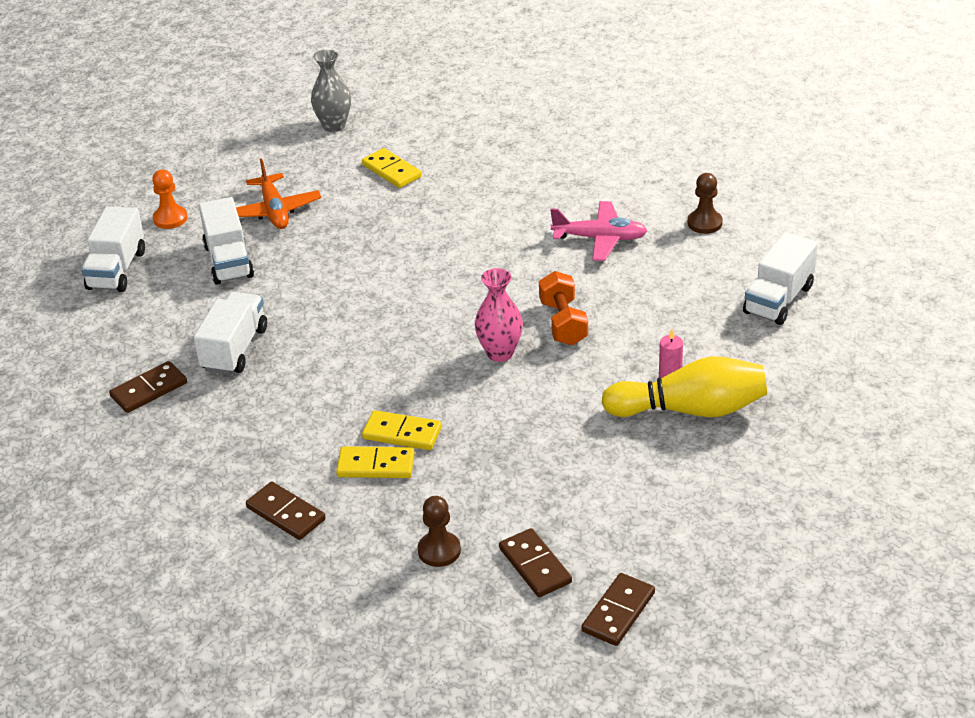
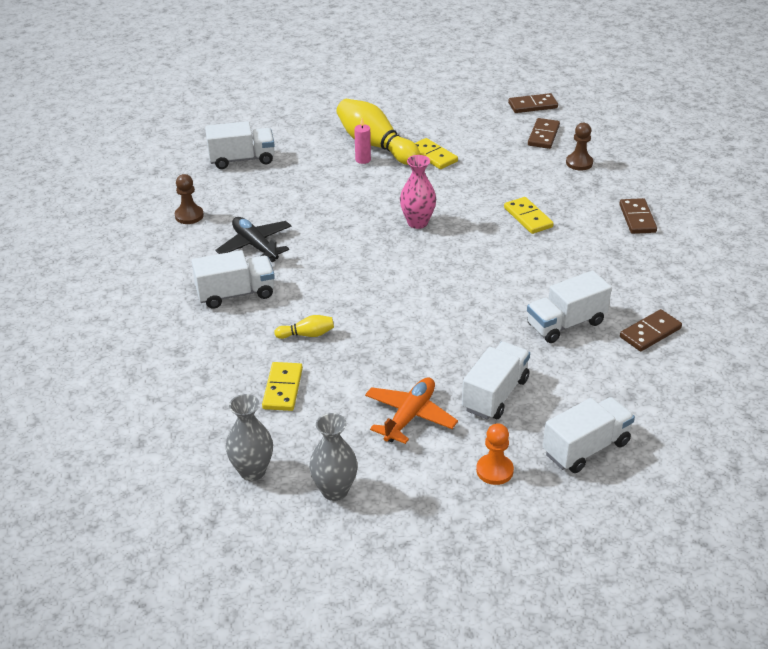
camera: 135 degrees left, 0 degrees up
brown domino [109,361,187,413] -> brown domino turned 45 degrees counterclockwise [620,309,682,351]
yellow domino [336,446,415,478] -> yellow domino moved to [415,138,458,169]
orange dumbbell [539,271,588,345] -> none
pink plane [550,201,648,261] -> black plane [216,217,291,262]
none -> white truck [192,250,275,309]
none -> yellow bowling pin [274,315,334,339]
none -> grey vase [309,413,358,501]

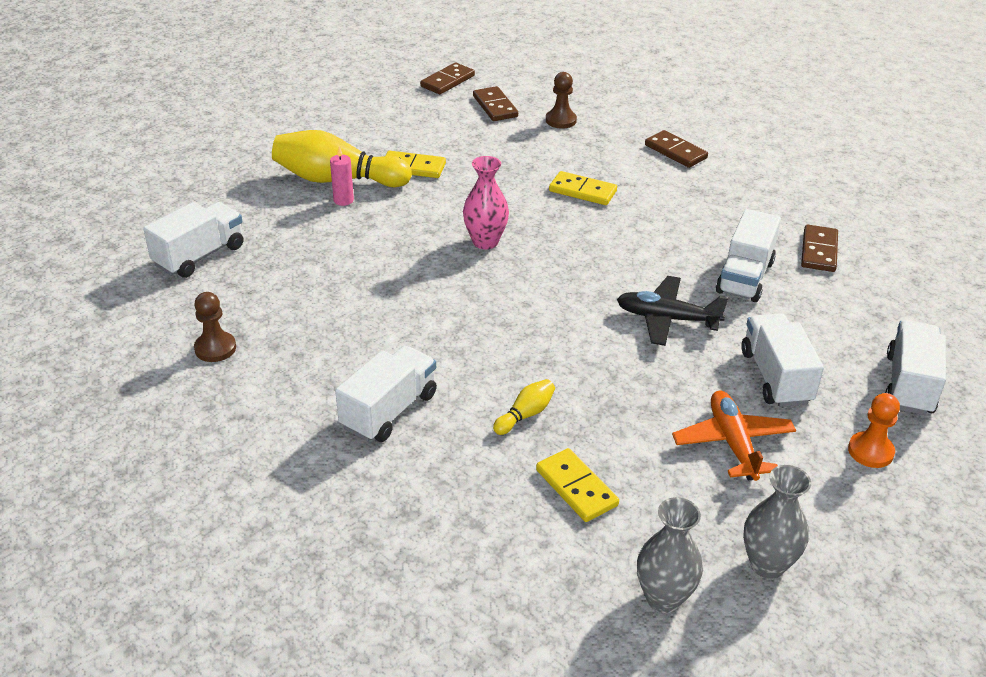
camera: 40 degrees left, 0 degrees up
black plane [216,217,291,262] -> black plane moved to [617,276,729,346]

